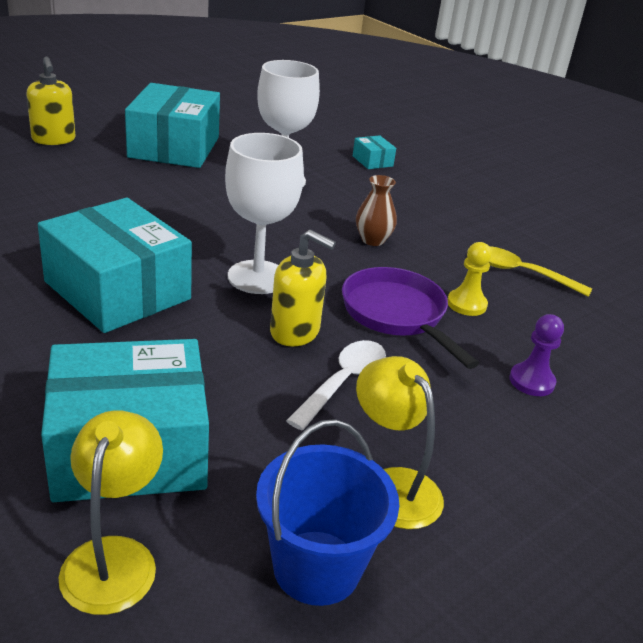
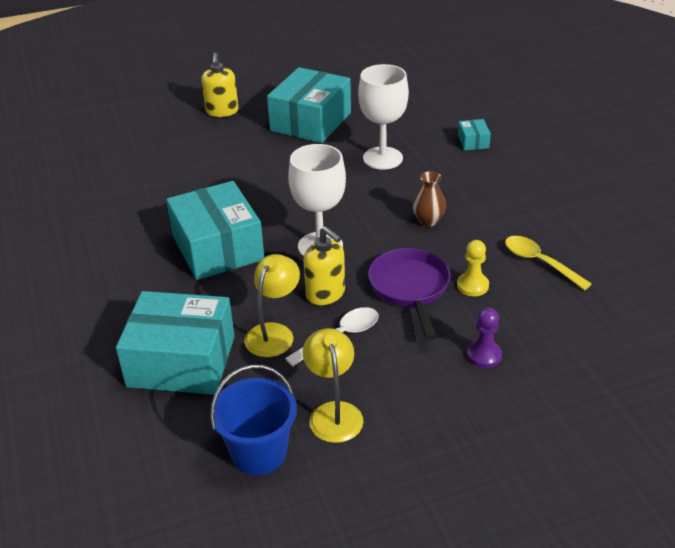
camera: 25 degrees right, 5 degrees up
yellow lamp [59,410,163,615] -> yellow lamp moved to [244,254,300,357]

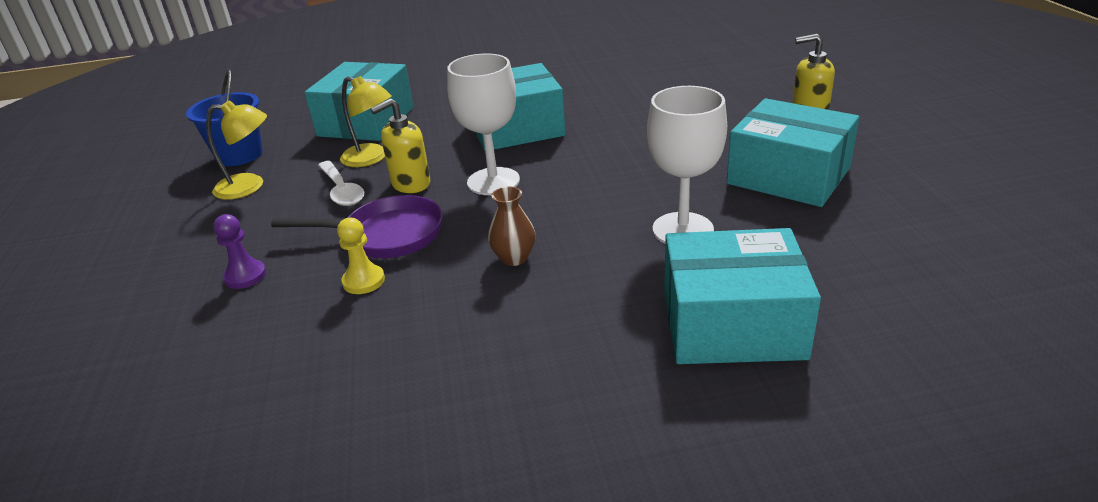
camera: 100 degrees right, 5 degrees down
turquoise box [458,119,491,150] -> turquoise box [664,228,821,364], size x2.39
yellow spoon [505,236,592,290] -> none

